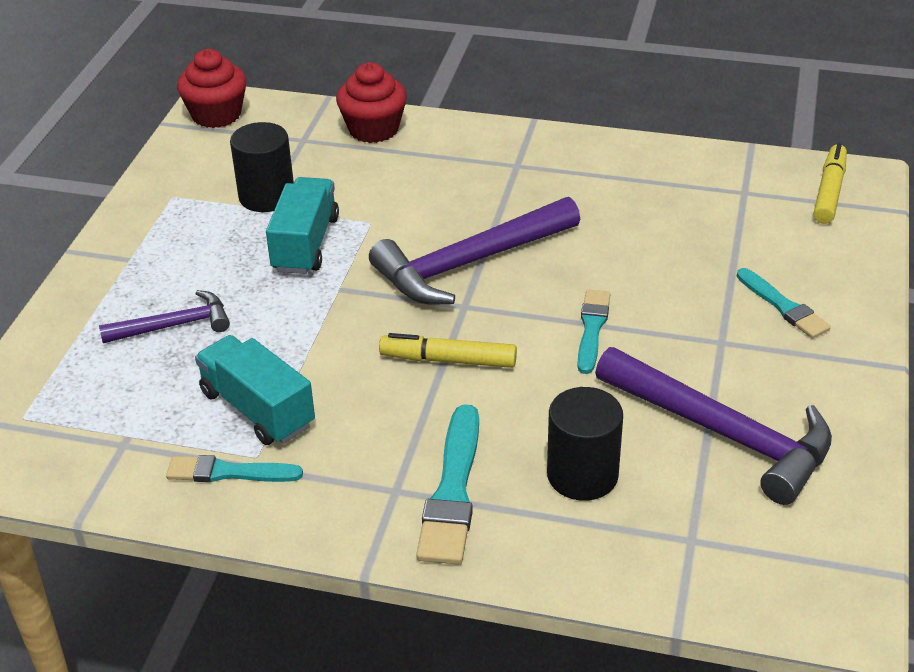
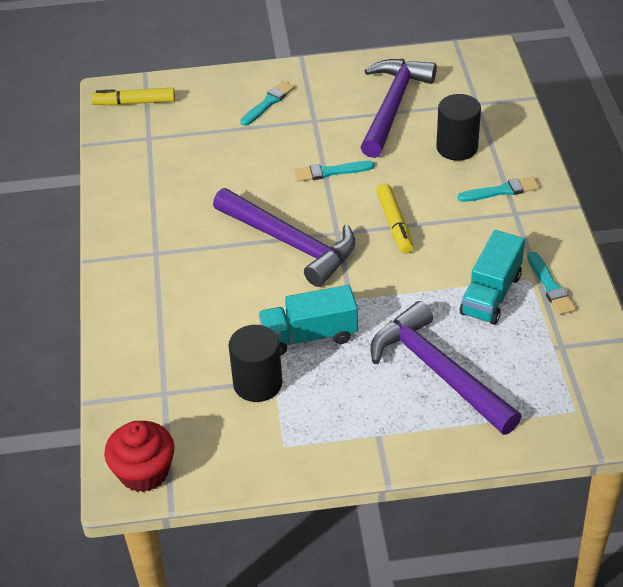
camera: 110 degrees left, 5 degrees up
purple hammer [99,290,230,343] -> purple hammer [370,301,522,435], size x1.80
red cupcake [336,62,407,143] -> none
turquoise brush [416,404,479,565] -> turquoise brush [458,177,539,202], size x0.65

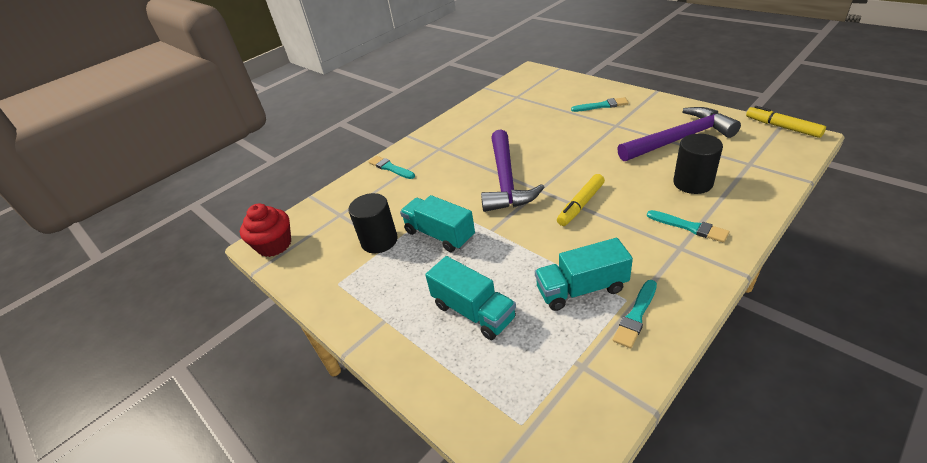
camera: 55 degrees right, 5 degrees down
yellow marker [91,88,175,106] -> yellow marker moved to [746,106,826,138]
turquoise brush [294,161,374,182] -> turquoise brush moved to [369,156,415,179]
purple hammer [370,301,522,435] -> turquoise truck [425,256,516,340]

